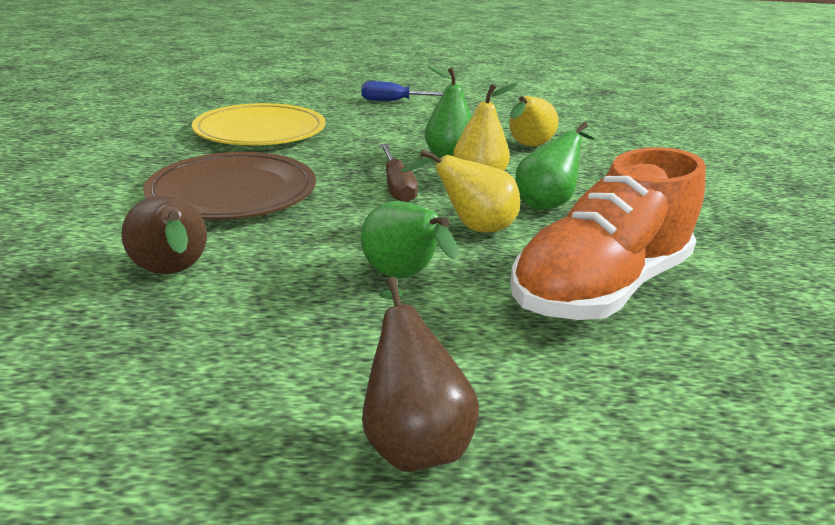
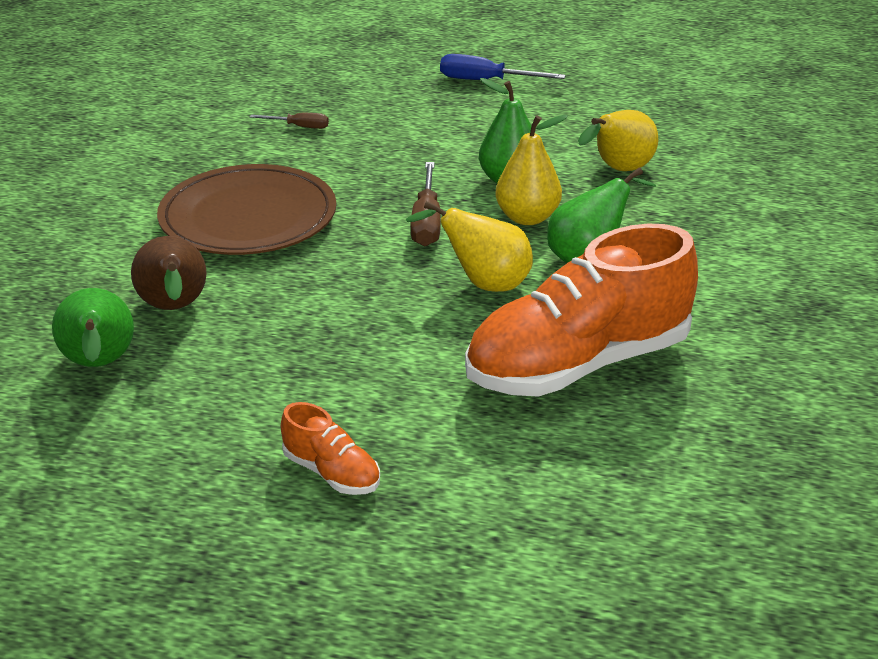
camera: 15 degrees right, 5 degrees up
yellow plate [192,103,326,145] -> brown screwdriver [250,113,329,129]
green pear [361,201,458,278] -> green pear moved to [52,288,134,367]
brown pear [362,277,479,472] -> orange shoe [281,402,380,495]

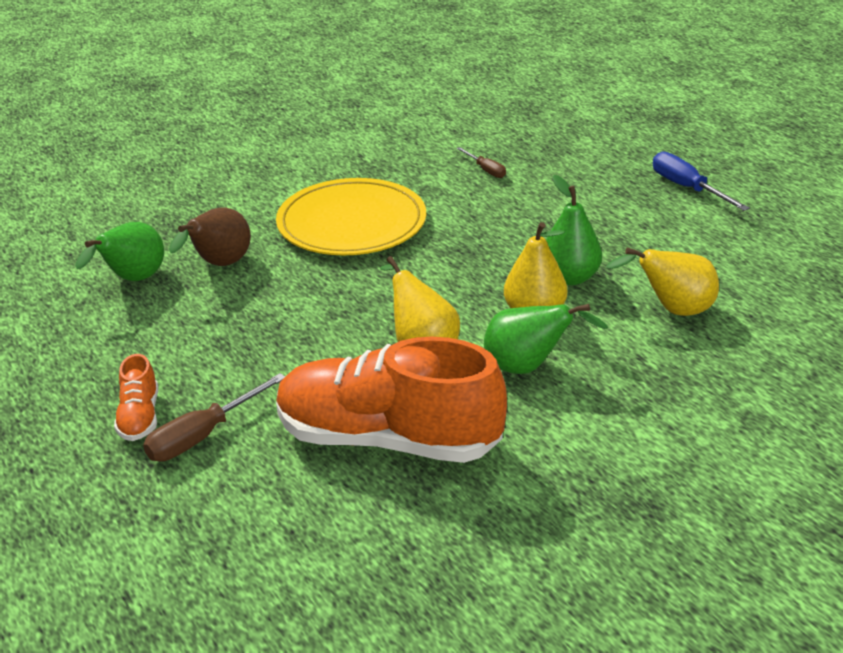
camera: 45 degrees right, 0 degrees up
brown plate [157,164,336,255] -> yellow plate [276,178,426,255]
brown screwdriver [411,162,441,246] -> brown screwdriver moved to [143,373,285,461]

